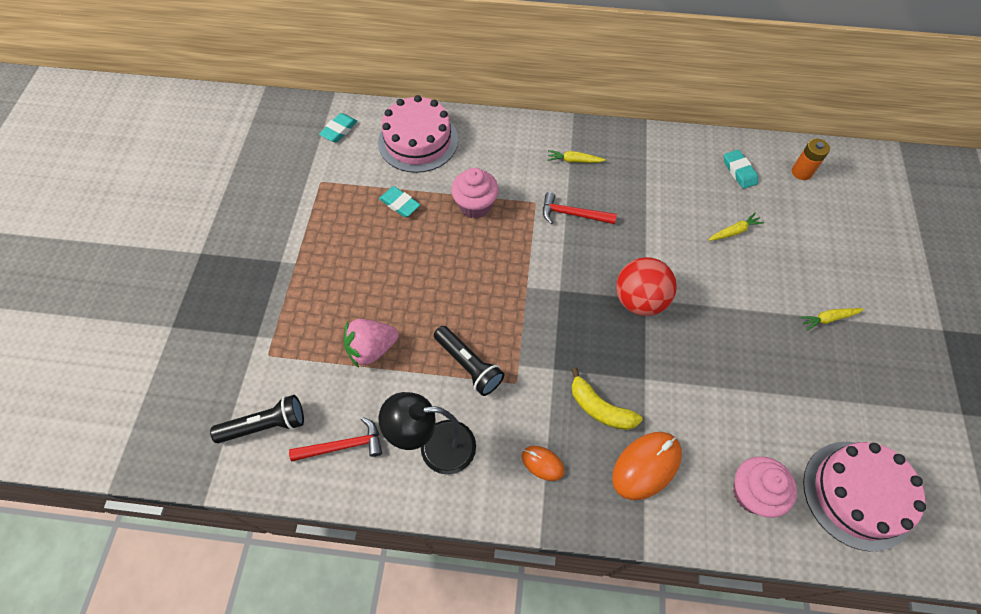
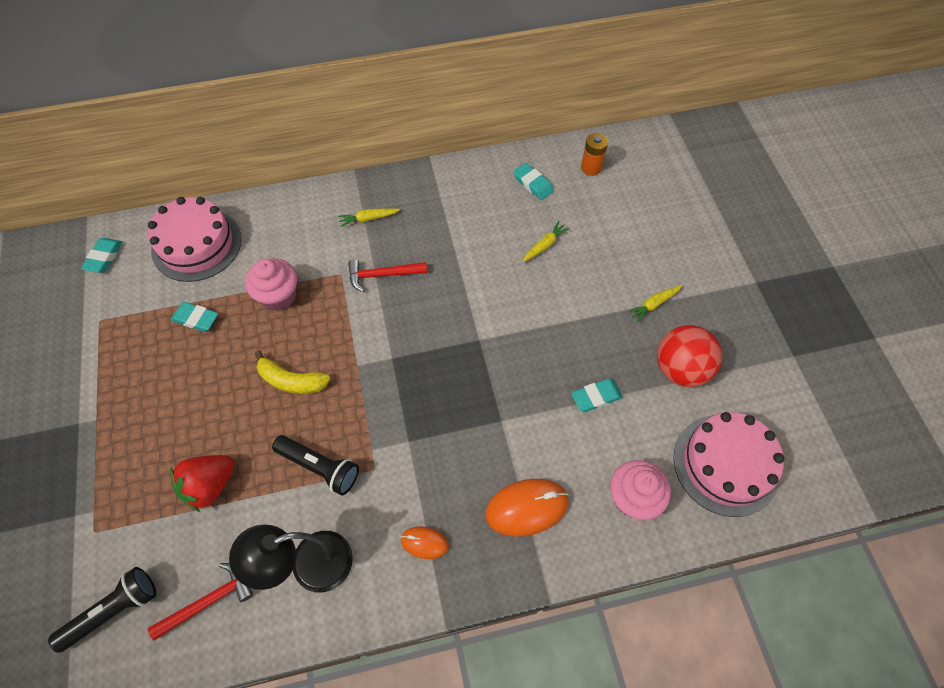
camera: 20 degrees left, 0 degrees up
pink strawberry [344,319,399,368] -> red strawberry [170,455,235,512]
yellow banana [572,368,643,430] -> yellow banana moved to [255,351,330,394]
orange mouse [612,432,682,500] -> orange mouse turned 45 degrees clockwise [485,479,569,537]
red ball [616,257,677,316] -> red ball moved to [657,325,722,387]
none -> turquoise eraser [571,379,623,412]

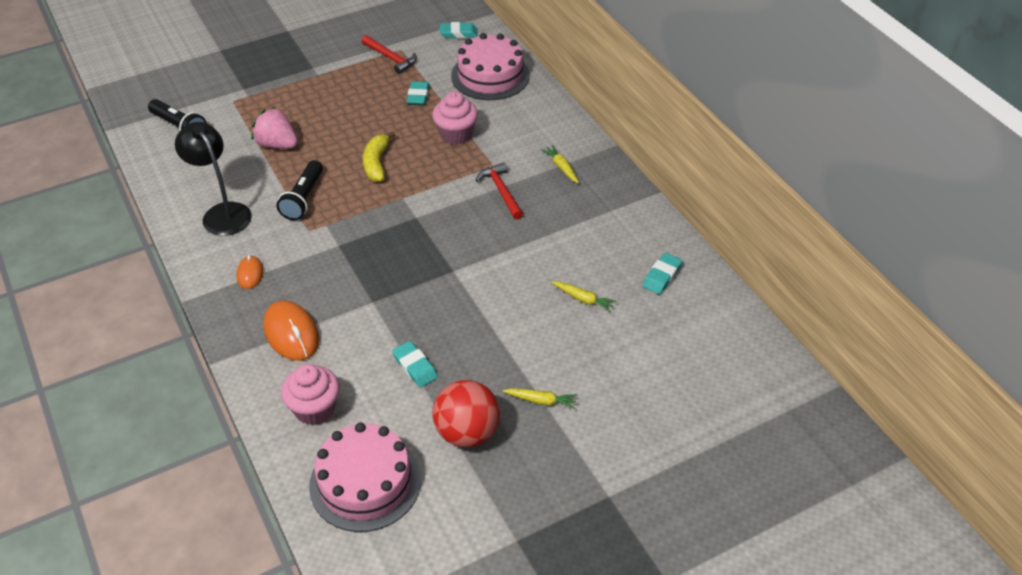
camera: 75 degrees right, 15 degrees down
red hammer [148,563,253,641] -> red hammer moved to [361,35,417,74]
red strawberry [170,455,235,512] -> pink strawberry [252,107,298,149]
orange battery [581,133,608,176] -> none
yellow carrot [627,284,682,323] -> yellow carrot turned 150 degrees clockwise [503,388,578,409]

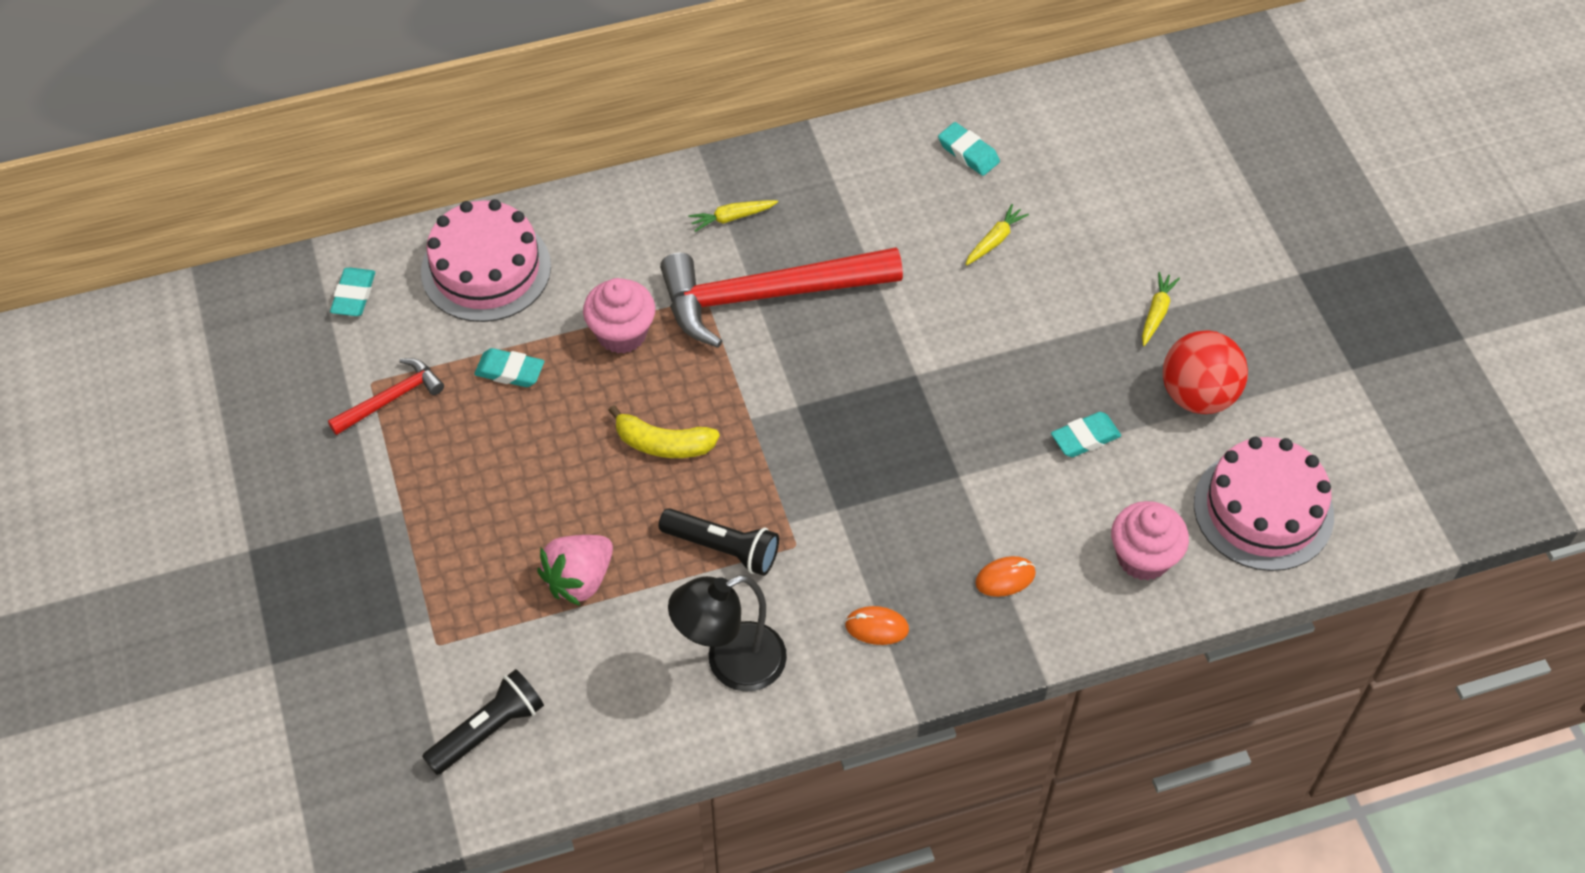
camera: 80 degrees left, 10 degrees up
orange mouse [263,300,319,361] -> orange mouse [975,556,1036,597], size x0.56
red hammer [475,163,523,220] -> red hammer [660,247,903,348], size x2.10

